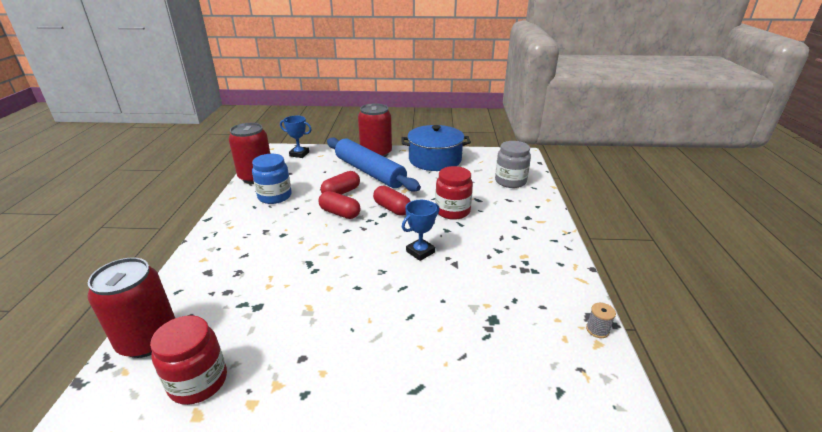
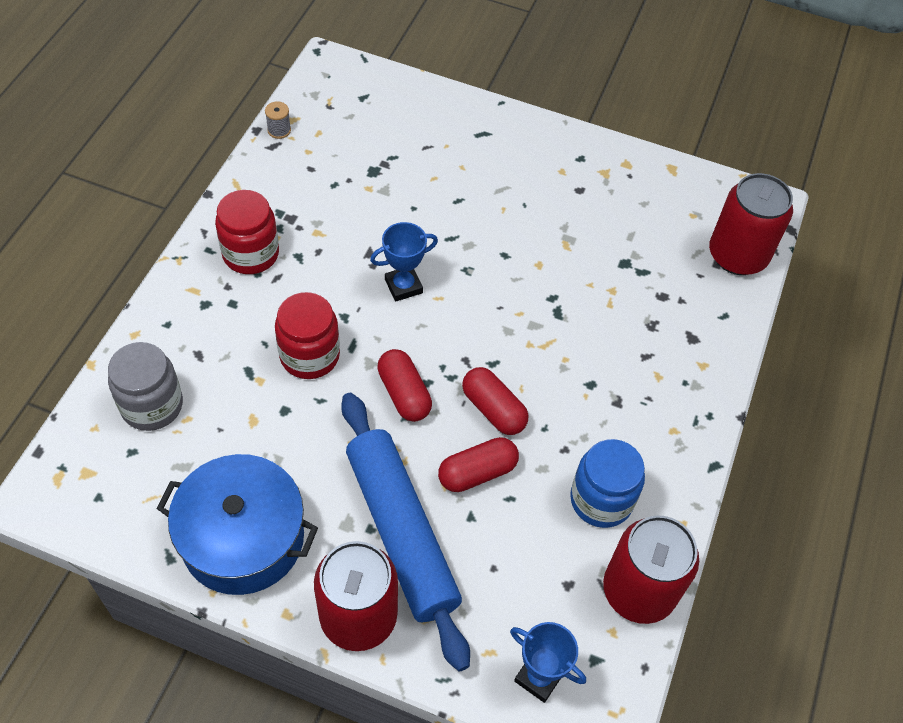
camera: 165 degrees left, 25 degrees up
red jar [150,315,227,405] -> red jar moved to [215,190,279,274]

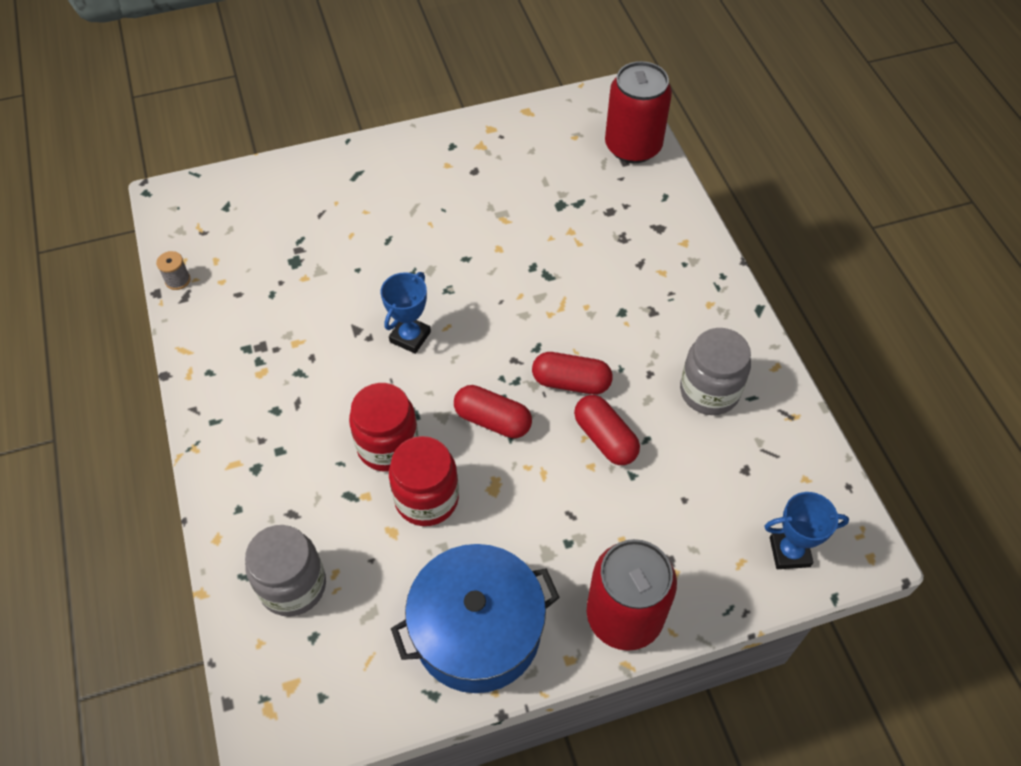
camera: 35 degrees left, 0 degrees up
red jar [215,190,279,274] -> red jar moved to [389,436,459,526]
blue rolling pin [341,393,470,671] -> none
red capsule [438,437,519,492] -> red capsule turned 60 degrees counterclockwise [574,395,640,465]
blue jar [570,439,645,528] -> grey jar [680,328,751,415]
red can [603,515,699,624] -> none

